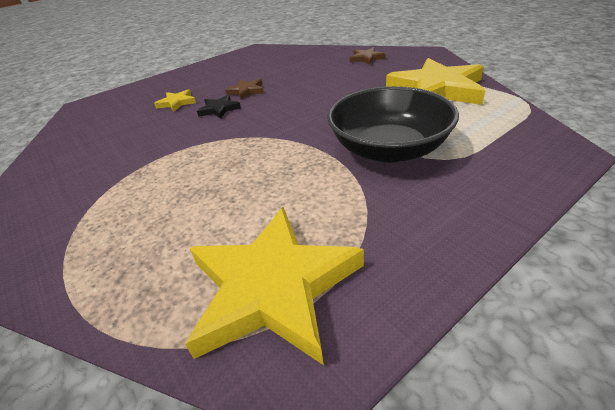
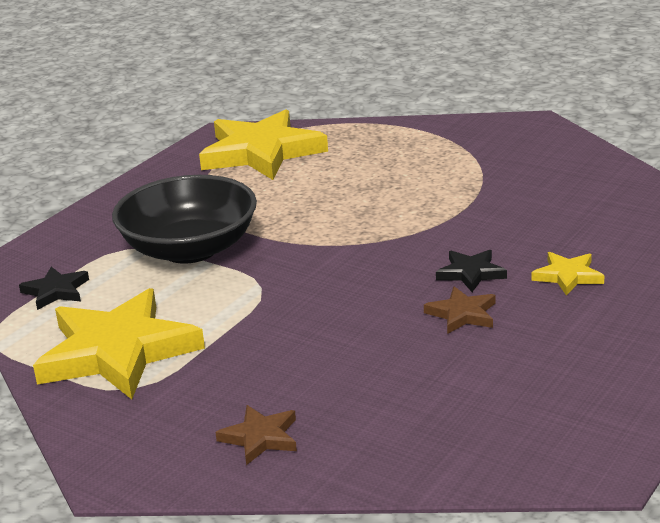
camera: 160 degrees right, 10 degrees down
none -> black star [19,267,89,310]

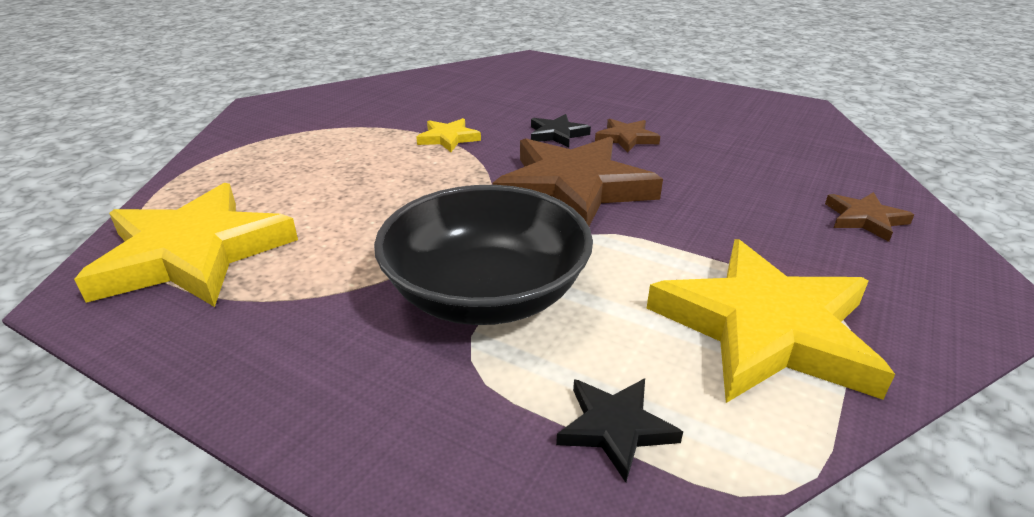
camera: 95 degrees left, 5 degrees up
yellow star [531,252,604,296] -> yellow star moved to [416,118,481,152]
none -> brown star [493,137,663,226]

